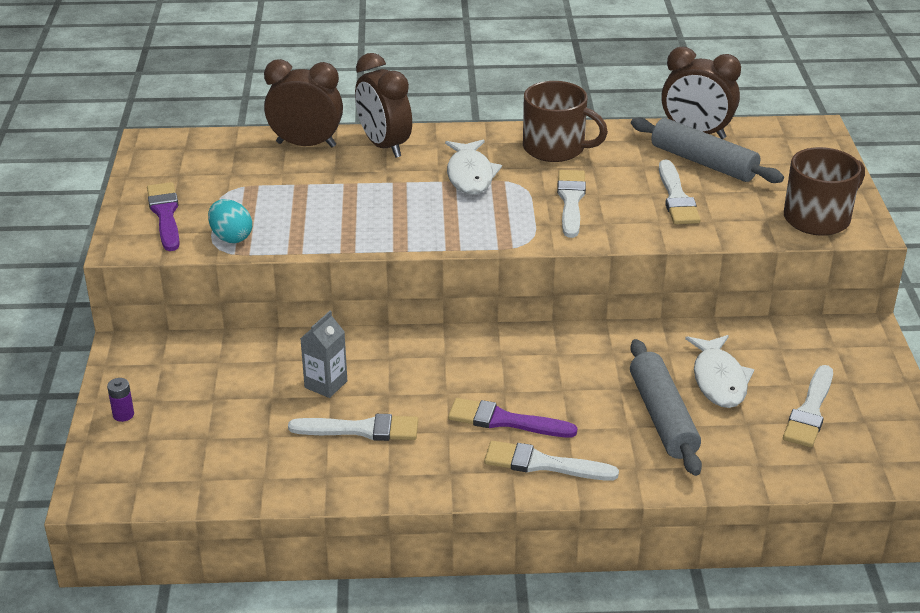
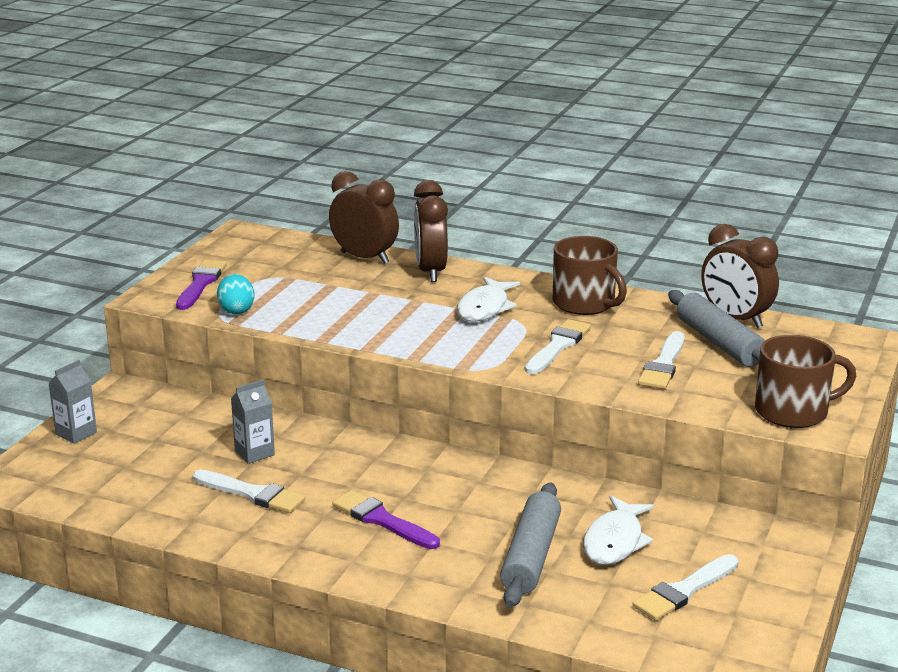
camera: 25 degrees right, 10 degrees down
purple battery [107,378,134,422] -> grey carton [48,360,97,444]
white brush [484,441,619,481] -> none

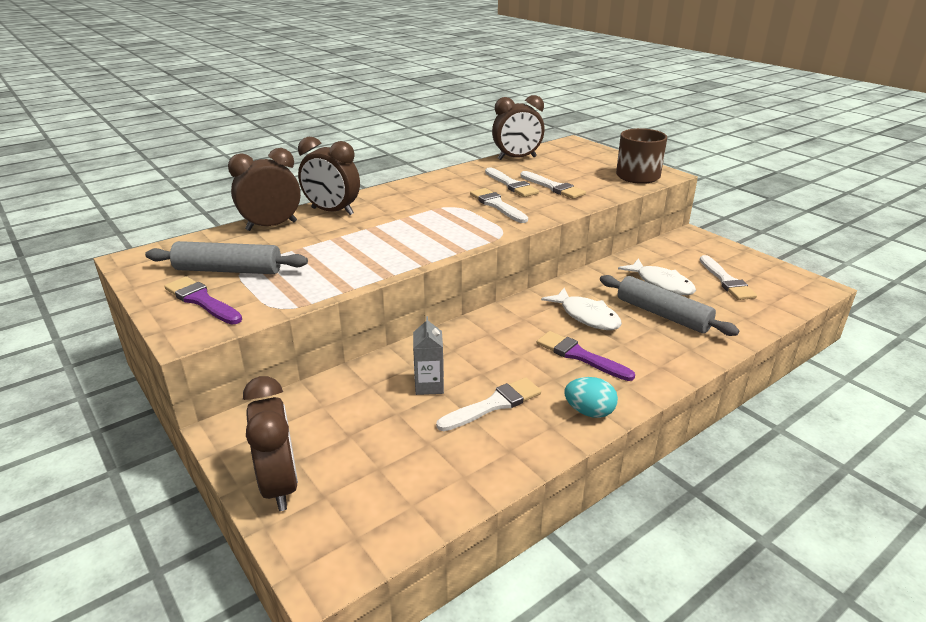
camera: 60 degrees left, 5 degrees up
grey carton [48,360,97,444] -> brown clock [243,376,298,511]
turquoise egg [217,274,255,314] -> turquoise egg moved to [564,377,618,418]
purple brush [332,490,440,549] -> purple brush turned 60 degrees clockwise [537,331,635,381]
white fish [457,276,520,321] -> white fish moved to [541,288,622,330]
brown mug [553,236,627,315] -> none
grey rolling pin [668,290,765,367] -> grey rolling pin moved to [145,241,308,274]
none -> white brush [485,167,539,197]

